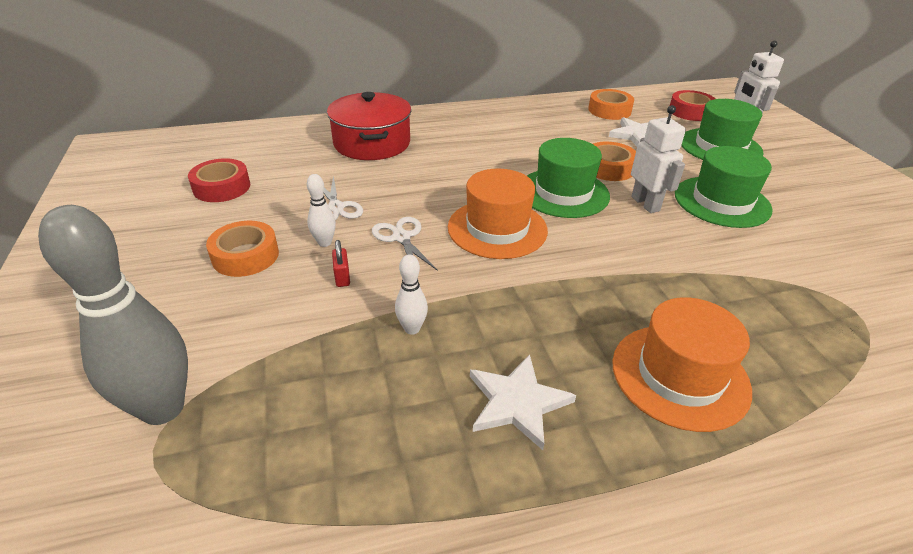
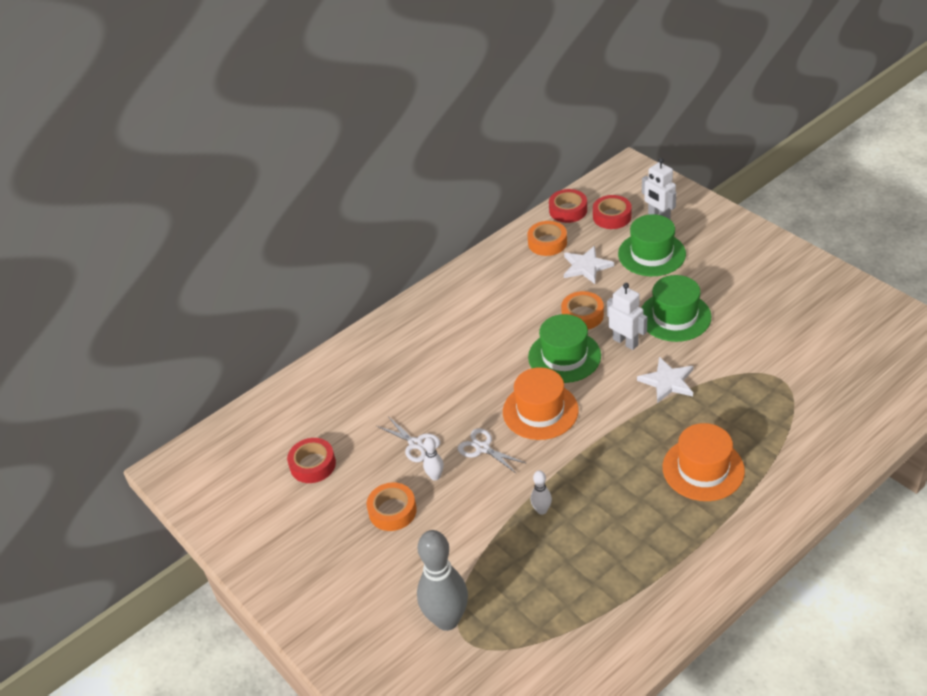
camera: 20 degrees left, 5 degrees up
red pot [327,92,411,160] -> none
red padlock [332,240,350,287] -> none
white star [470,354,576,450] -> white star moved to [637,357,693,403]
none -> red tape [549,189,587,223]

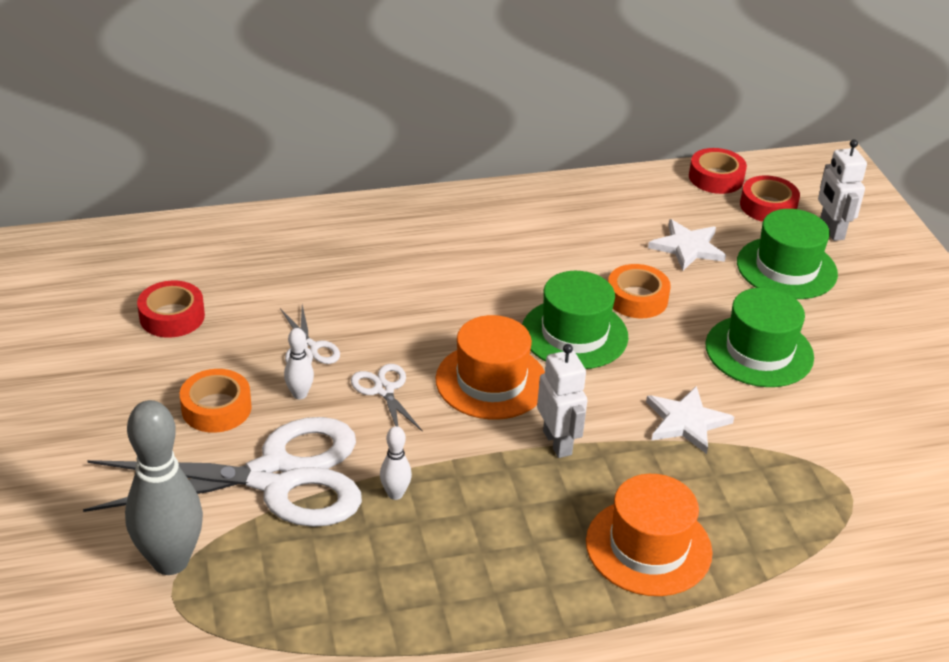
camera: 20 degrees right, 5 degrees down
orange tape [528,221,567,256] -> none
white robot [607,283,647,350] -> white robot moved to [537,344,587,458]
none -> white scissors [83,417,362,527]

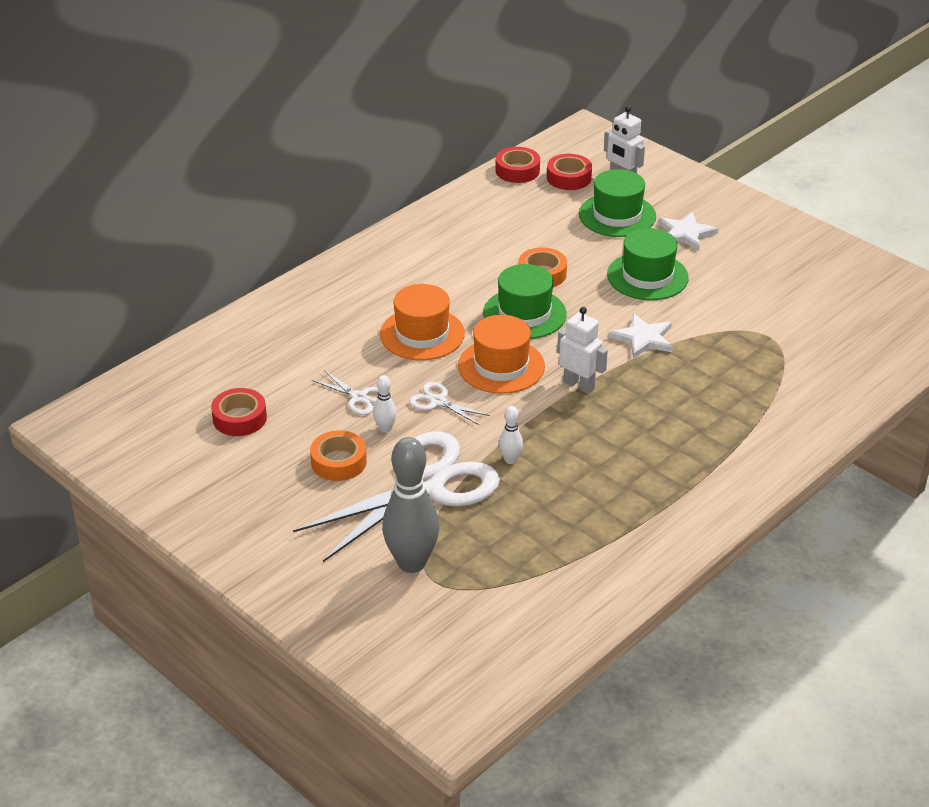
camera: 30 degrees left, 0 degrees up
orange hat [586,474,713,596] -> orange hat moved to [380,284,465,360]
white star [648,219,726,271] -> white star moved to [658,212,718,251]

